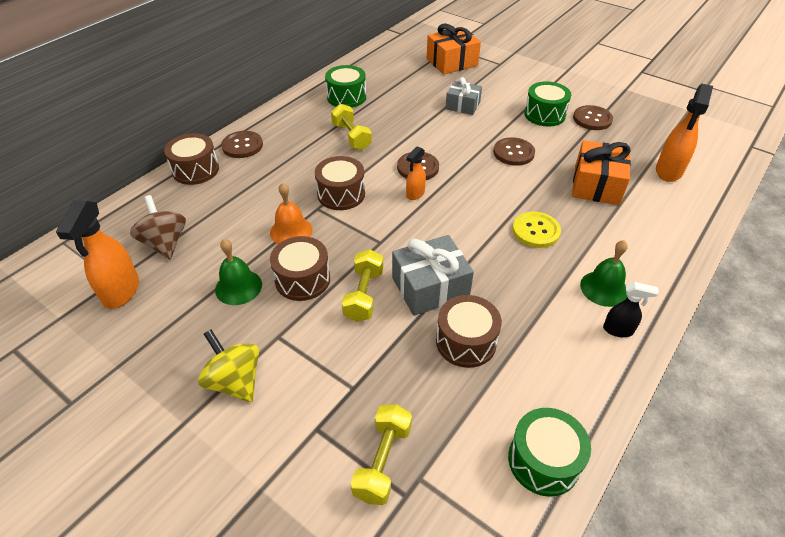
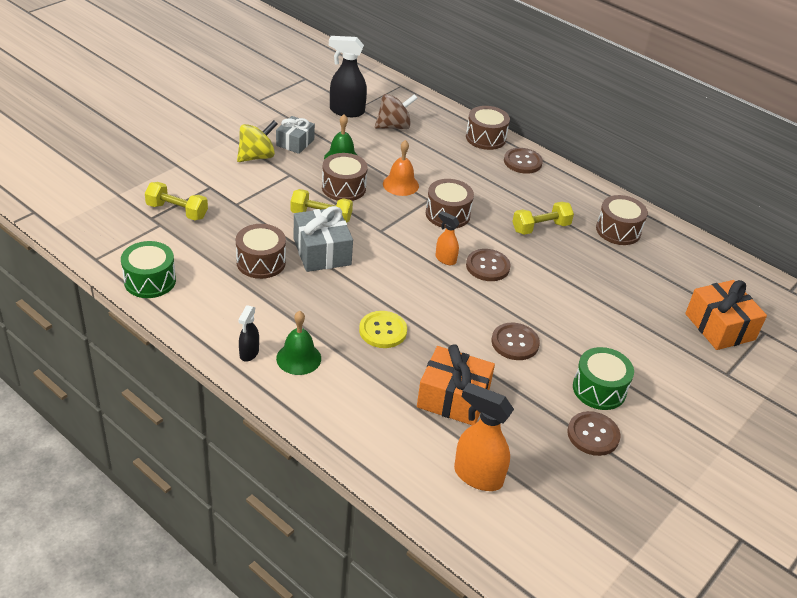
camera: 90 degrees right, 5 degrees down
orange spray bottle [56,200,139,309] -> black spray bottle [329,36,367,117]
green drum [325,65,366,108] -> brown drum [596,195,648,245]
grey gift [445,77,482,115] -> grey gift moved to [276,116,315,154]

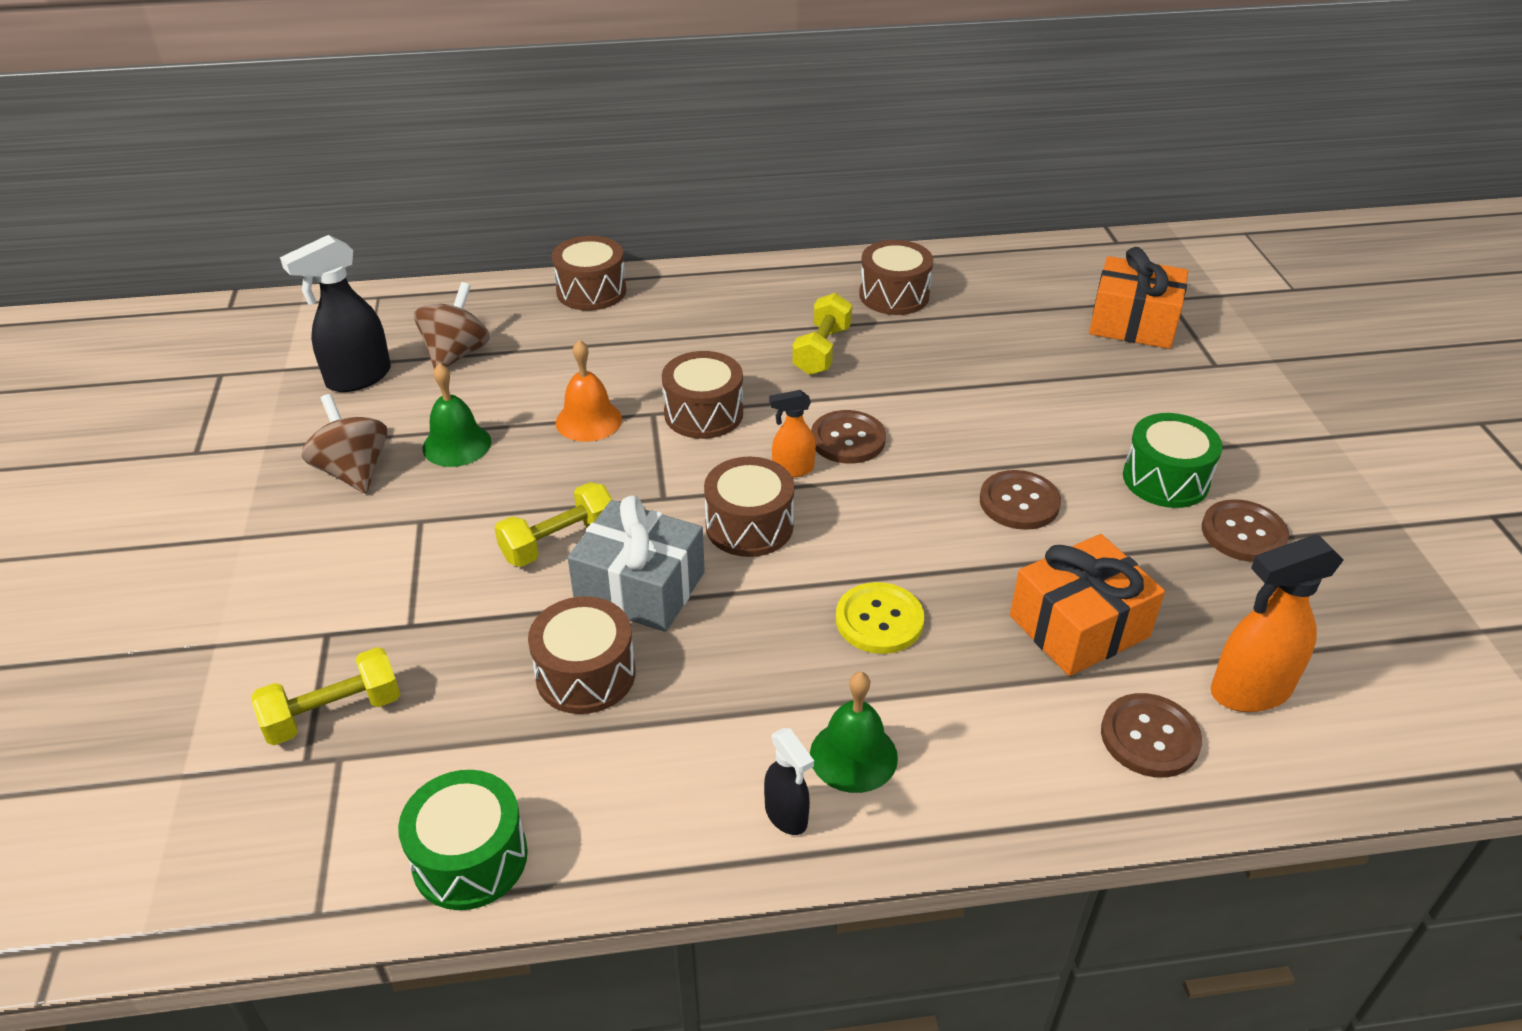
camera: 45 degrees left, 0 degrees up
yellow spinning top [237,120,278,162] -> none
grey gift [276,116,315,154] -> brown spinning top [302,394,388,493]
brown drum [322,153,368,201] -> brown drum moved to [704,457,794,557]
brown button [504,148,543,174] -> brown button moved to [1101,693,1202,778]

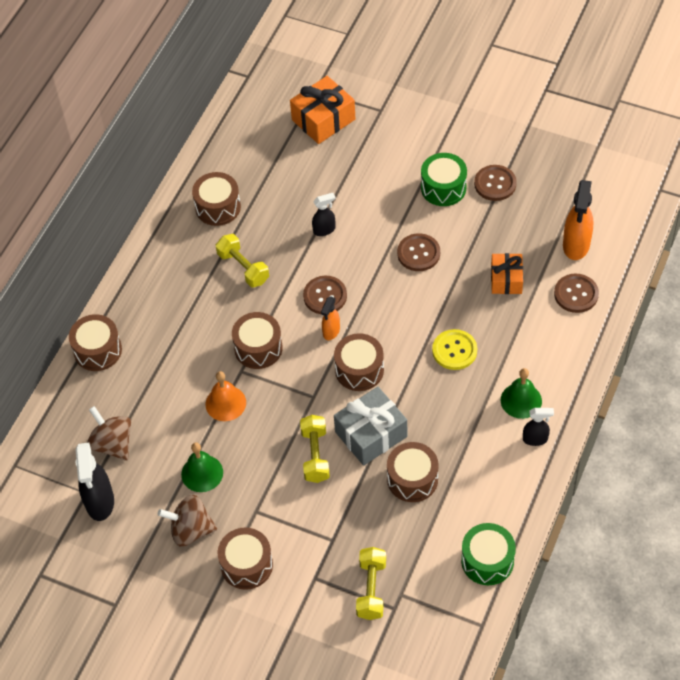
camera: 55 degrees left, 15 degrees up
orange gift [1010,534,1165,676] -> orange gift [491,253,523,294], size x0.65
none -> brown drum [218,527,273,590]
none -> black spray bottle [312,193,336,236]

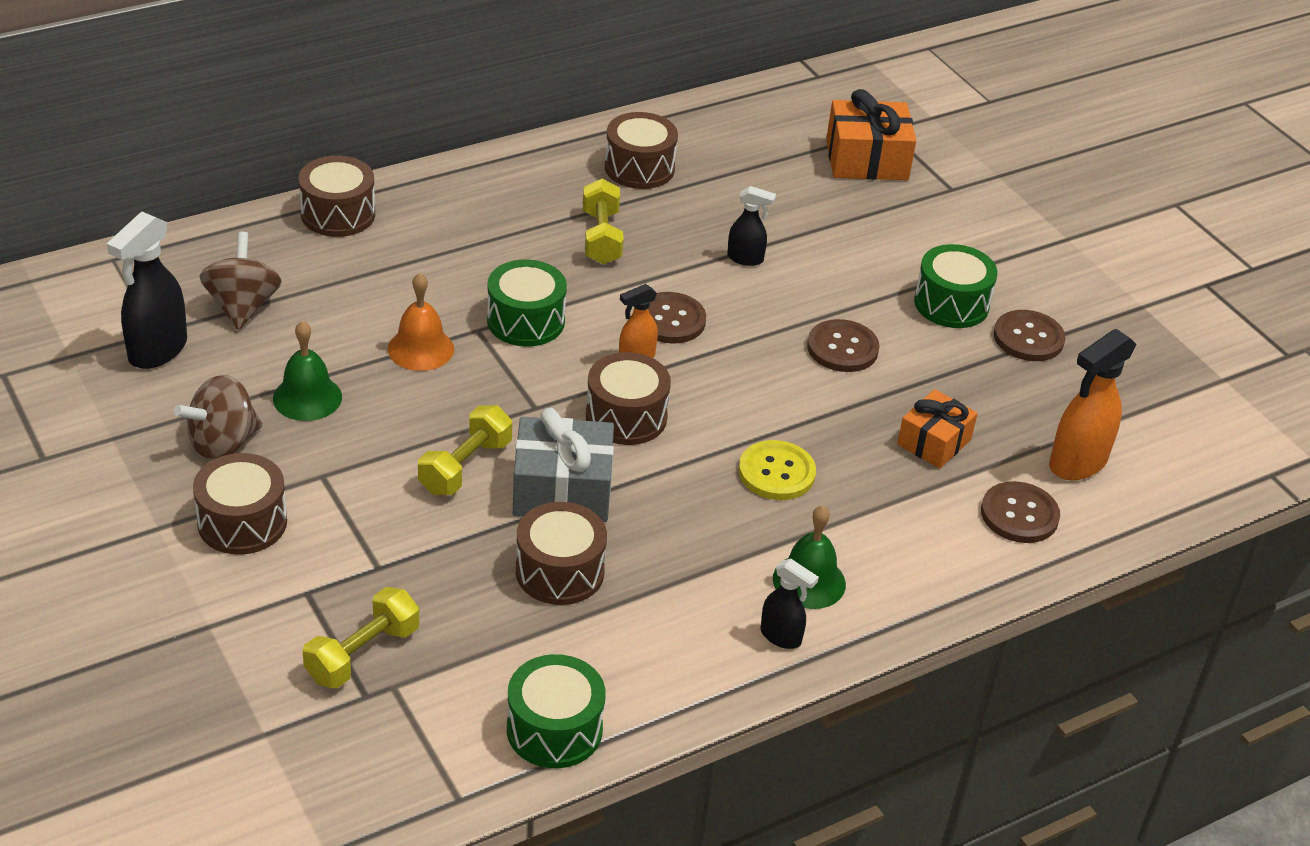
camera: 30 degrees right, 15 degrees down
brown spinning top [158,495,217,546] -> brown spinning top turned 75 degrees counterclockwise [174,375,262,461]
brown drum [232,312,283,369] -> green drum [487,259,567,347]

